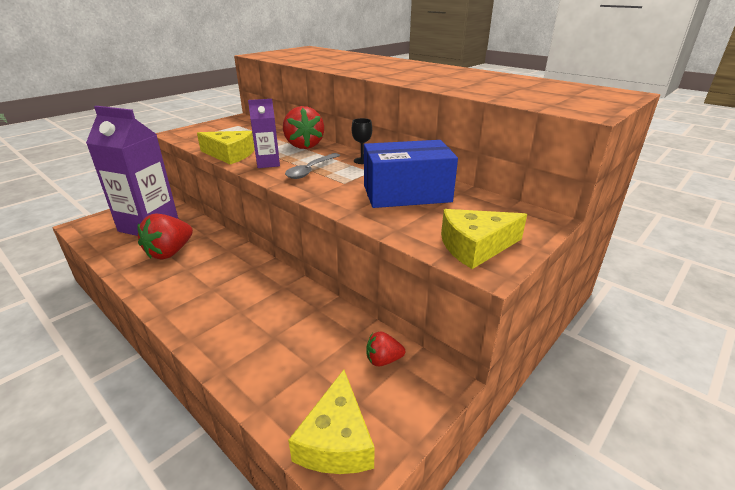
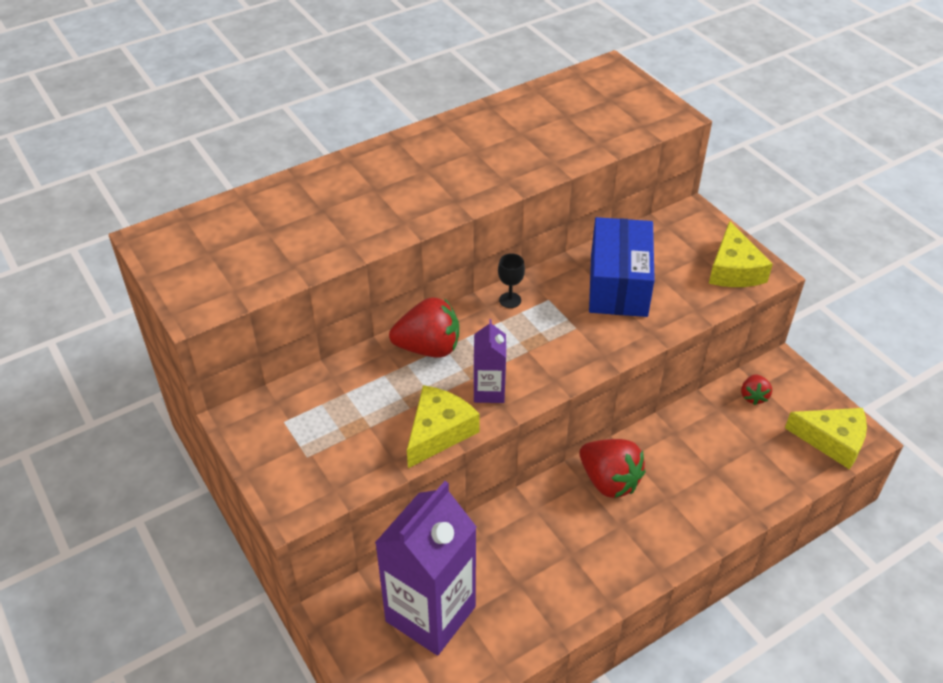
camera: 75 degrees left, 15 degrees up
red strawberry [137,213,193,260] -> red strawberry moved to [580,439,645,498]
grey spoon [285,153,340,179] -> none

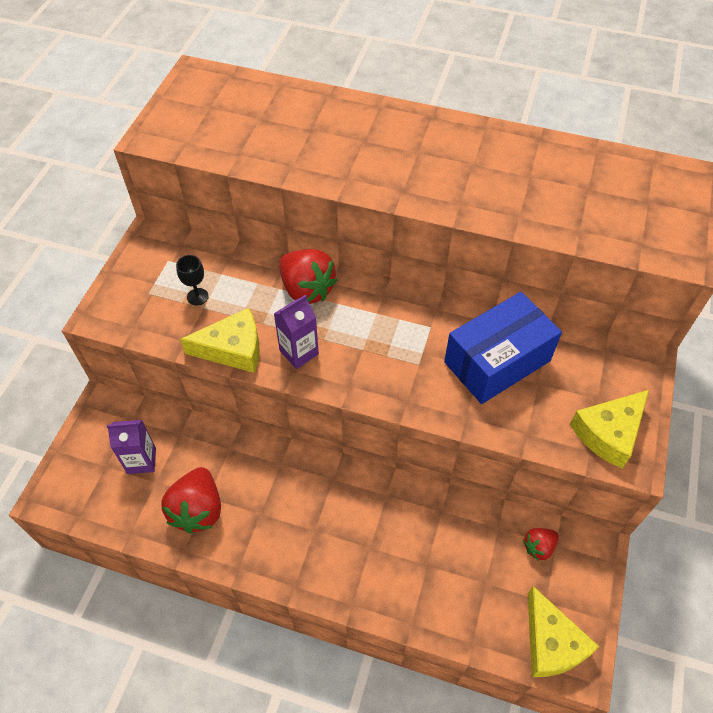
camera: 50 degrees right, 10 degrees up
purple carton [375,481,477,656] -> purple carton [106,420,156,474], size x0.49
black goblet [498,253,525,308] -> black goblet moved to [176,255,209,305]
red strawberry [580,439,645,498] -> red strawberry moved to [162,467,221,534]

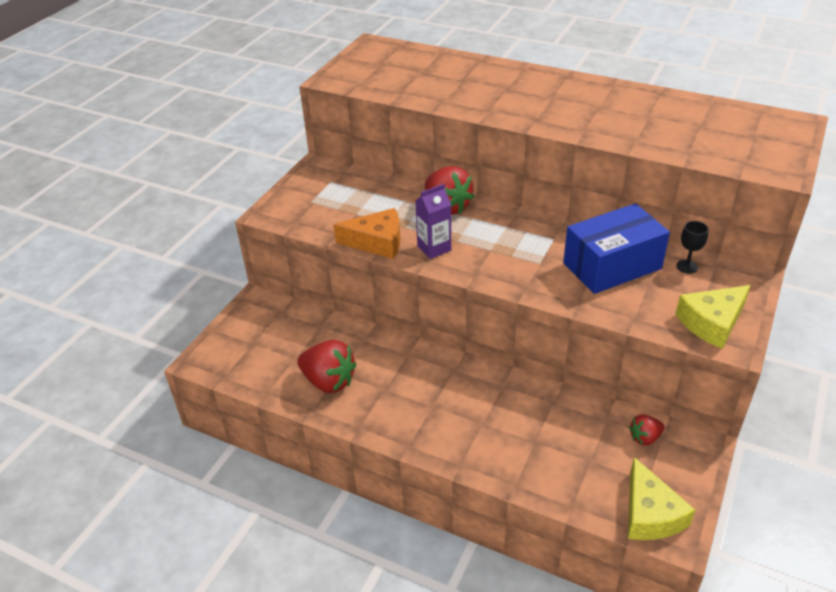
camera: 10 degrees right, 15 degrees down
purple carton [106,420,156,474] -> none
red strawberry [162,467,221,534] -> red strawberry turned 75 degrees counterclockwise [297,340,356,393]
black goblet [176,255,209,305] -> black goblet moved to [676,221,709,274]
yellow cheese [180,308,260,373] -> orange cheese [334,208,400,259]

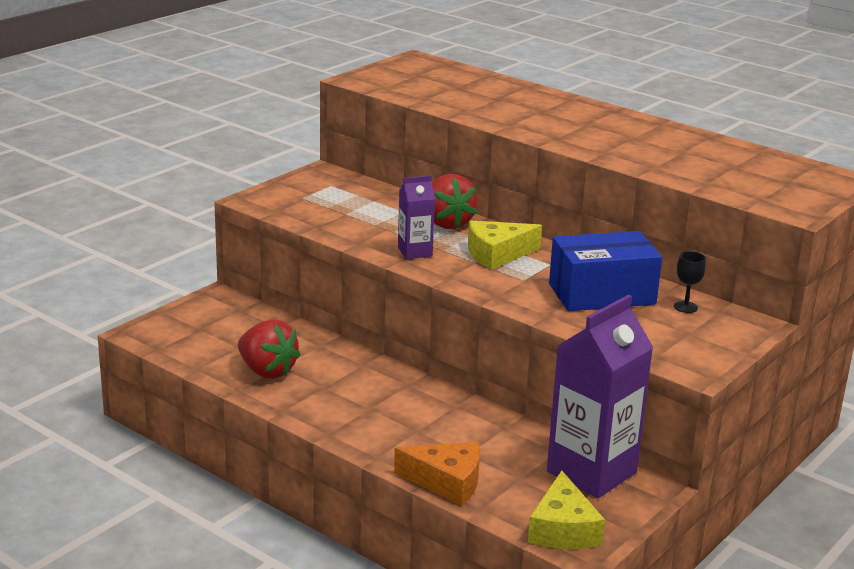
camera: 10 degrees right, 15 degrees down
orange cheese [334,208,400,259] -> orange cheese moved to [394,442,480,506]
red strawberry [629,415,665,446] -> purple carton [547,295,653,498]
yellow cheese [676,285,751,349] -> yellow cheese moved to [468,221,542,269]

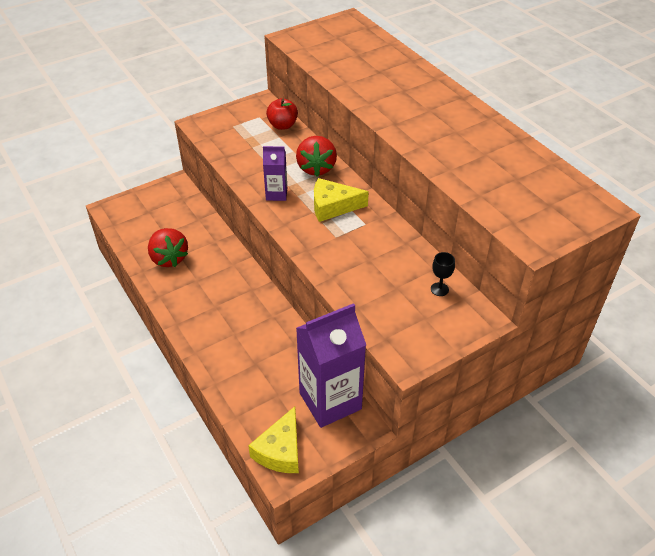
camera: 20 degrees right, 20 degrees up
orange cheese [394,442,480,506] -> none
blue box [549,231,662,311] -> none
none -> red apple [266,98,298,130]

